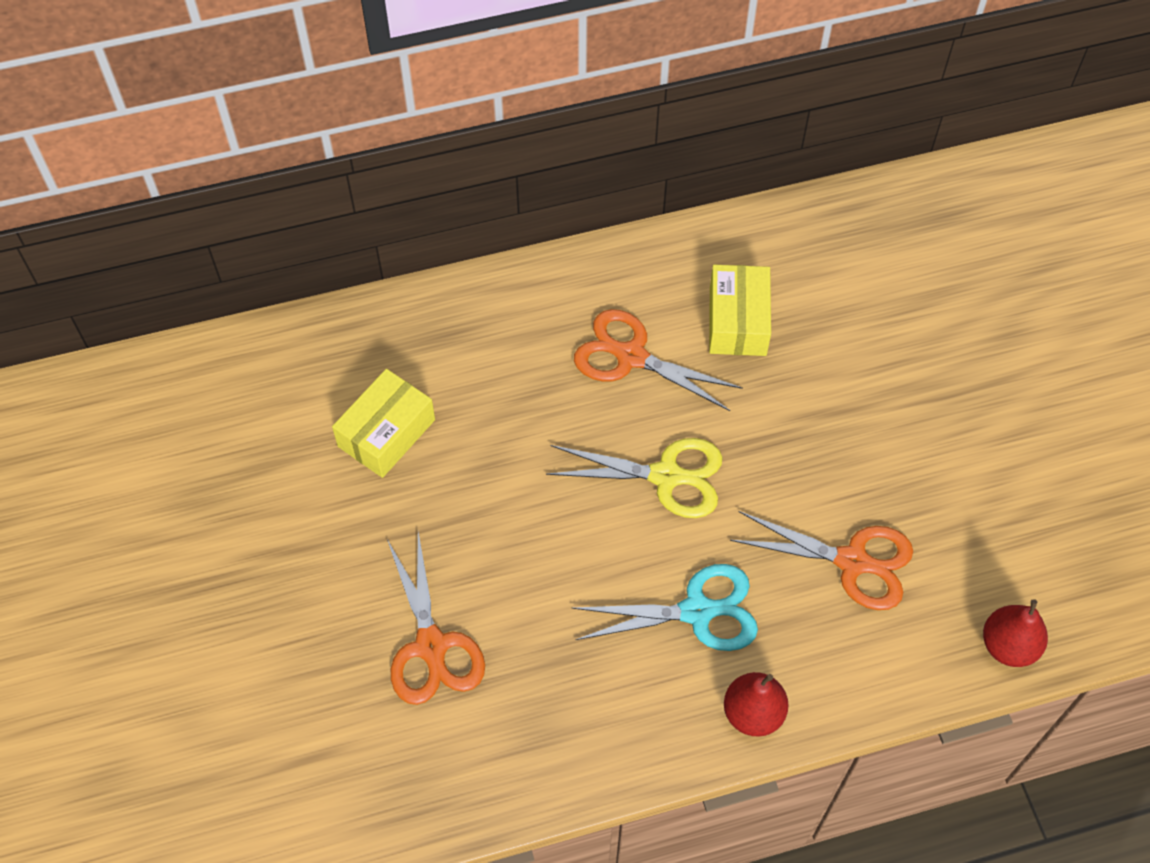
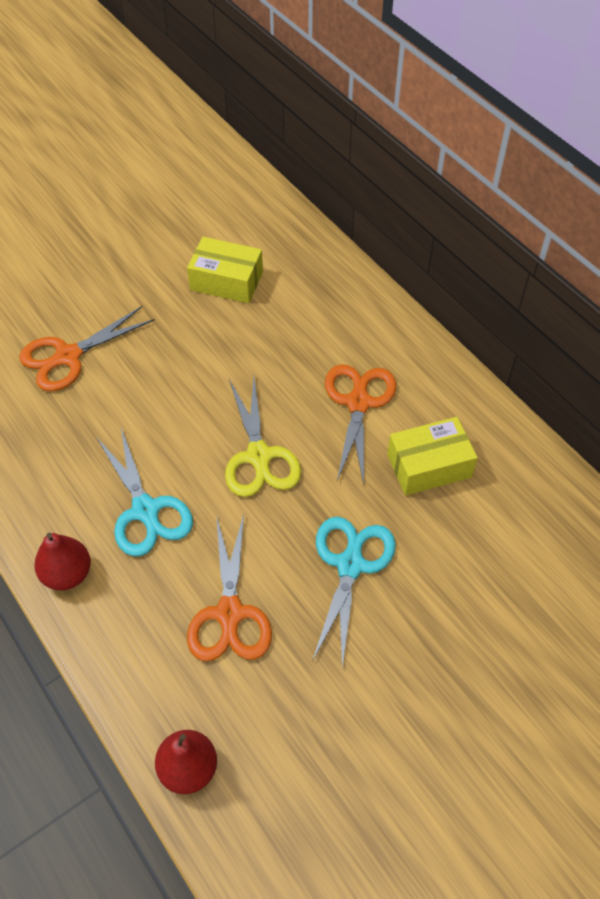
camera: 70 degrees right, 5 degrees down
none -> turquoise scissors [312,517,396,667]

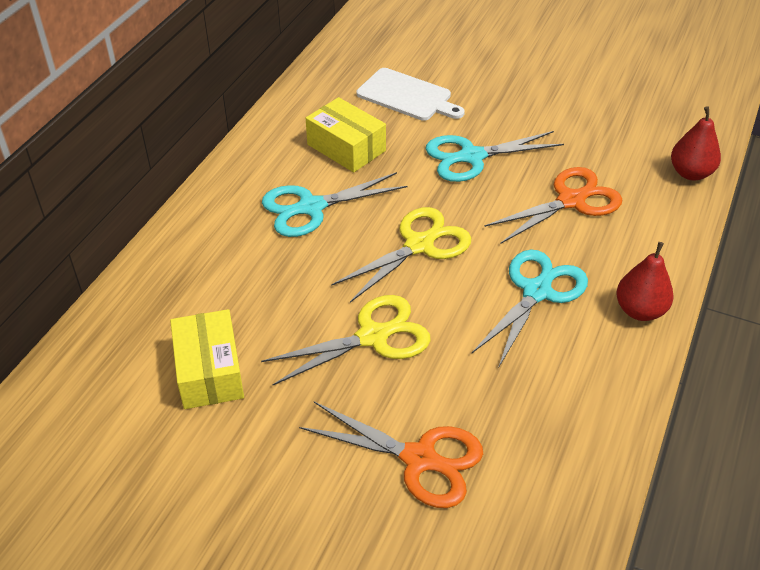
camera: 120 degrees left, 10 degrees down
orange scissors [325,364,396,485] -> turquoise scissors [262,172,407,237]
none -> yellow scissors [261,295,431,385]
none -> white cutting board [357,68,465,121]

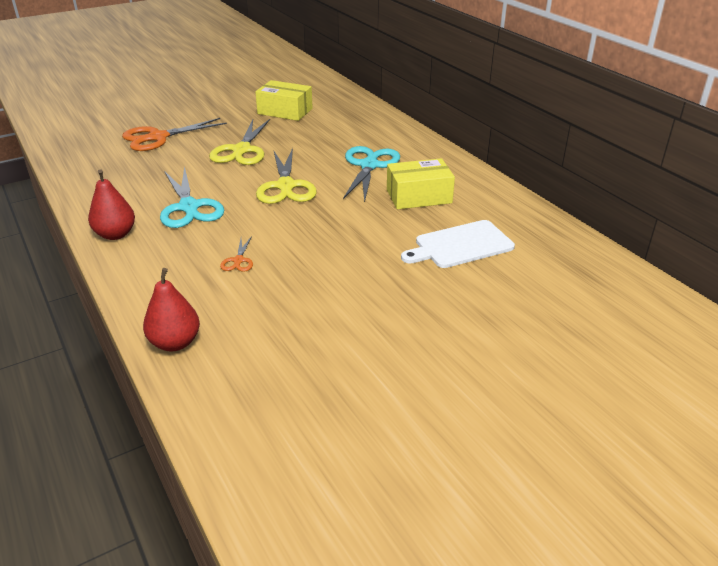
camera: 125 degrees right, 10 degrees down
turquoise scissors [426,131,564,182] -> none
orange scissors [484,167,622,244] -> orange scissors [220,236,253,272], size x0.46

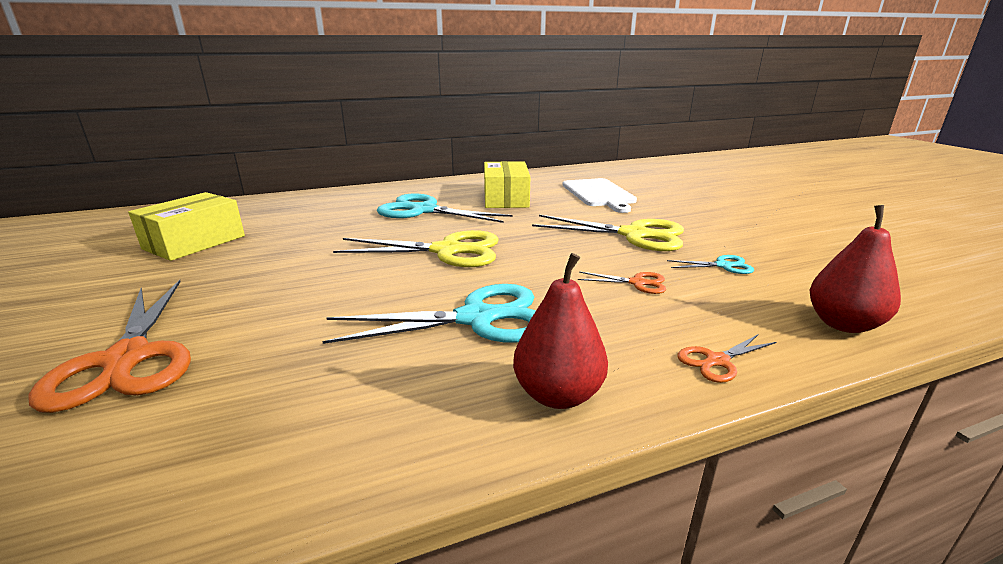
camera: 80 degrees left, 10 degrees down
yellow scissors [209,119,270,165] -> yellow scissors moved to [532,215,684,251]
none -> turquoise scissors [667,255,754,274]
none -> orange scissors [678,334,776,383]

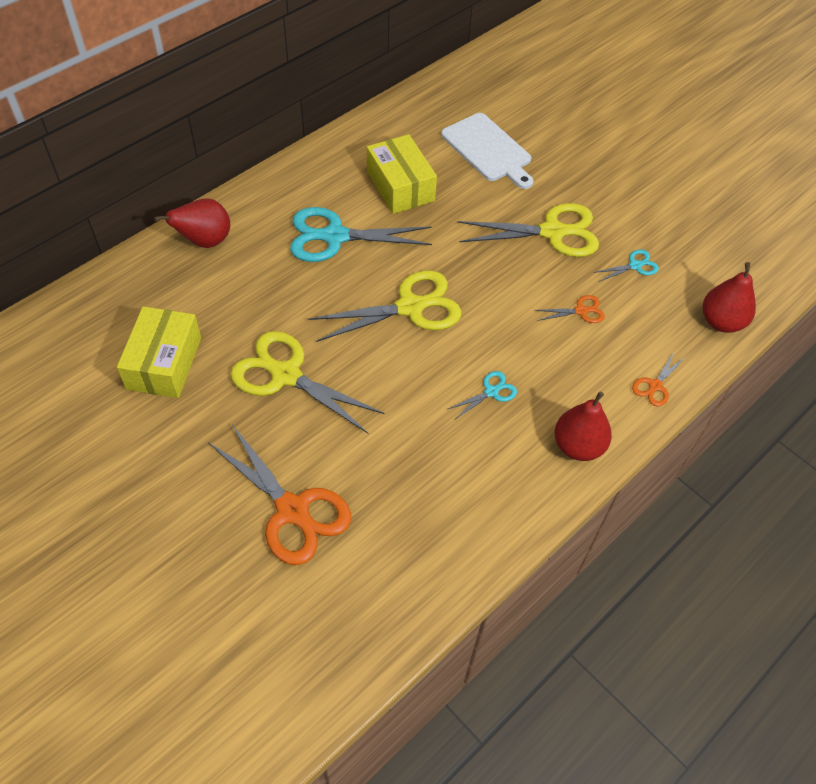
camera: 25 degrees left, 30 degrees up
turquoise scissors [322,284,536,344] -> turquoise scissors [448,371,517,419], size x0.46
none -> red pear [154,198,230,248]
none -> yellow scissors [230,331,385,434]

